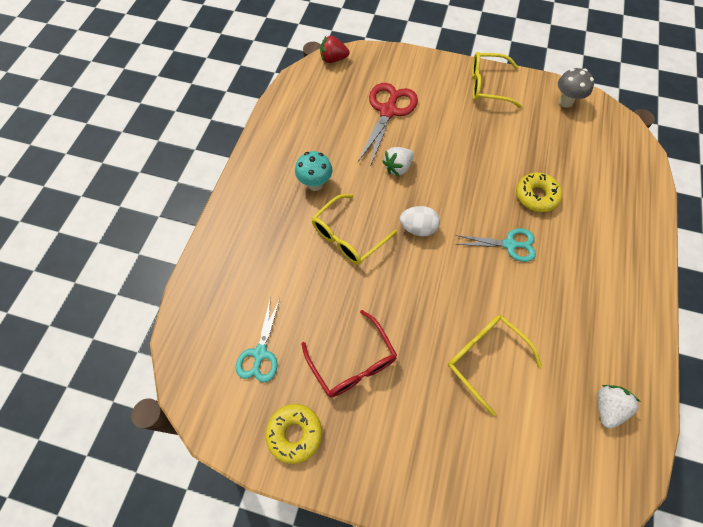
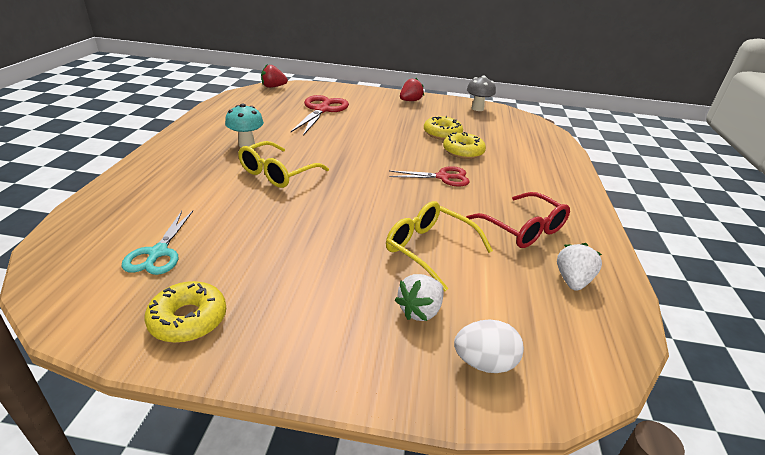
camera: 10 degrees left, 30 degrees down
red glasses [301,310,397,397] -> red glasses moved to [466,192,570,248]
white strawberry [382,147,414,177] -> white strawberry moved to [395,274,444,321]
white egg [400,206,440,237] -> white egg moved to [454,320,524,373]
turquoise scissors [456,228,536,262] -> red scissors [389,166,470,186]
yellow glasses [472,52,522,108] -> red strawberry [400,78,424,101]
none -> yellow donut [424,116,463,140]

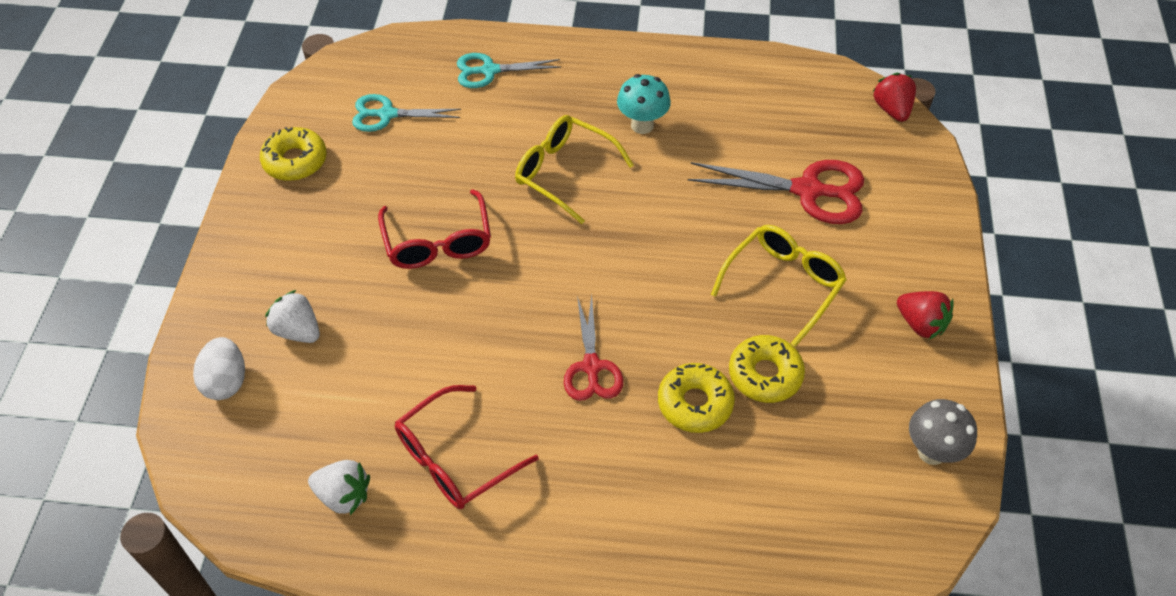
camera: 90 degrees right, 20 degrees up
yellow glasses [386,201,493,291] -> yellow glasses moved to [711,225,847,347]
none -> red glasses [378,189,491,269]
none -> turquoise scissors [457,53,561,88]

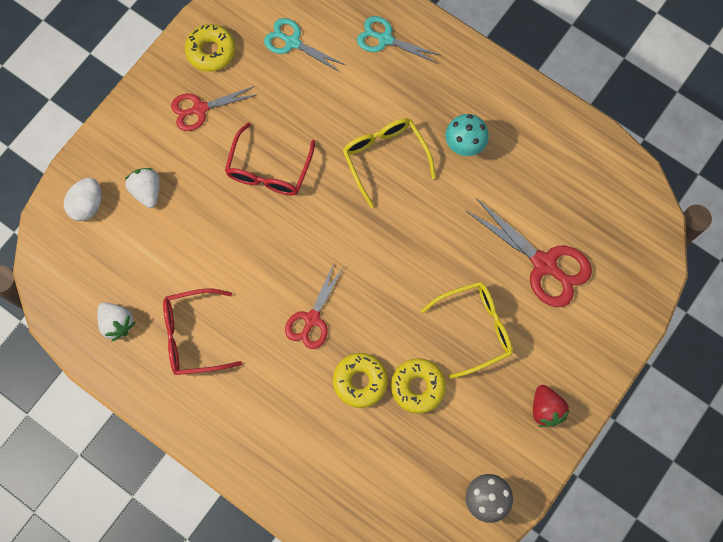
camera: 30 degrees right, 20 degrees up
red strawberry [872,73,916,122] -> none
none -> red scissors [171,86,258,131]

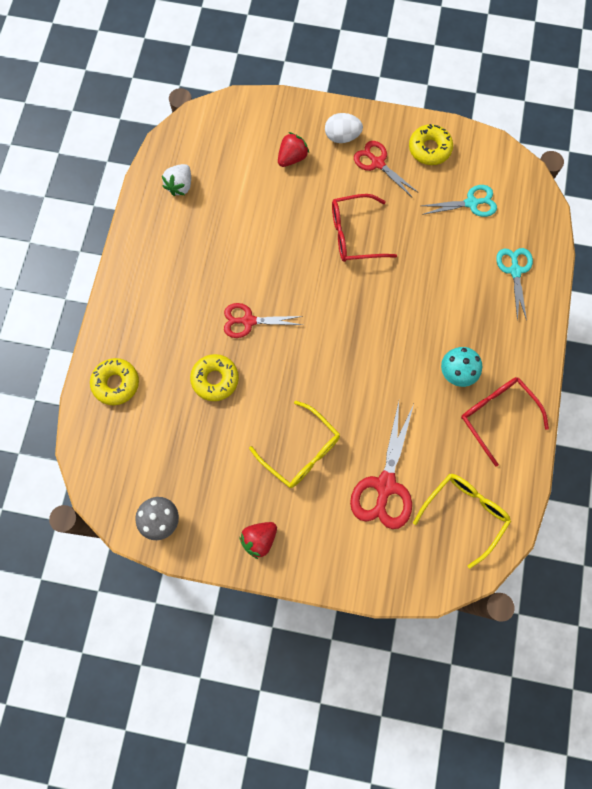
camera: 65 degrees right, 0 degrees up
white egg [64,178,102,221] -> white egg moved to [325,113,363,143]
white strawberry [124,168,160,208] -> red strawberry [278,132,309,167]
red glasses [163,288,242,375] -> red glasses moved to [461,377,549,466]
turquoise scissors [264,18,345,72] -> turquoise scissors turned 75 degrees clockwise [422,185,497,217]
yellow glasses [343,118,436,208] -> yellow glasses moved to [413,474,511,569]
yellow donut [391,358,446,414] -> yellow donut moved to [90,358,139,405]

